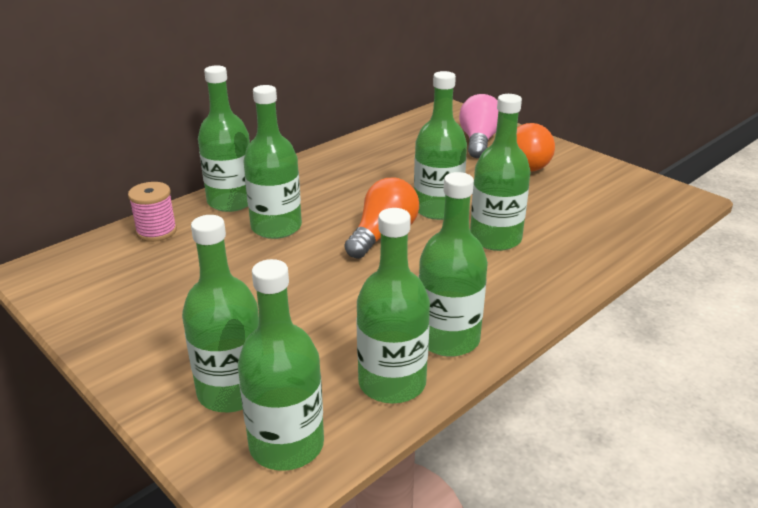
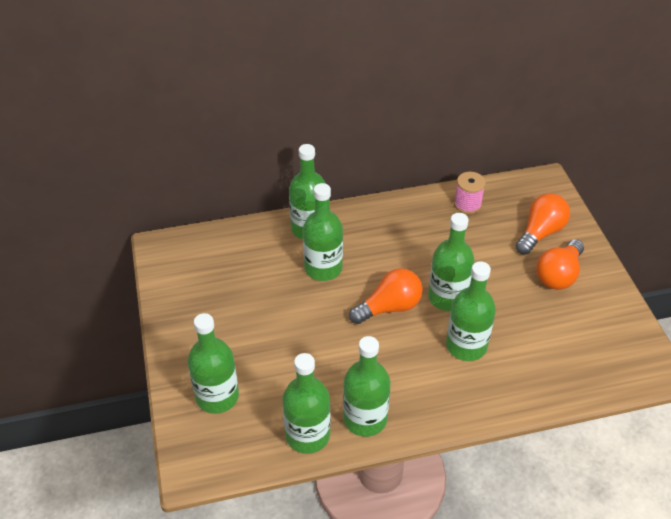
camera: 30 degrees right, 15 degrees up
pink spool [128,182,177,242] -> pink spool moved to [454,172,486,214]
green bottle [238,259,324,471] -> none
pink light bulb [459,94,498,158] -> orange light bulb [516,193,570,255]

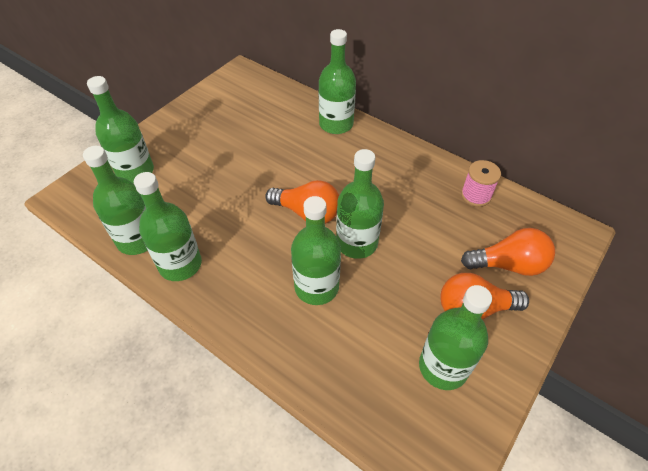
camera: 50 degrees right, 5 degrees up
green bottle [303,183,343,281] -> green bottle moved to [419,285,492,390]

